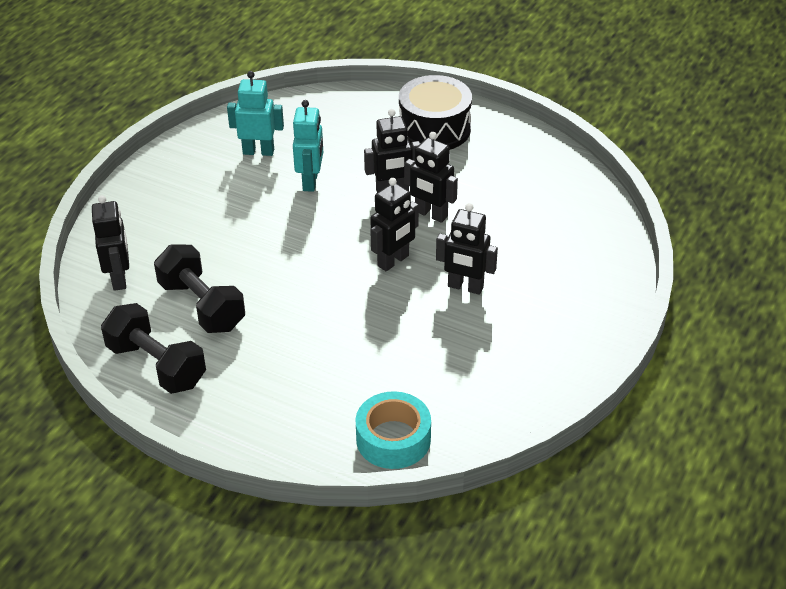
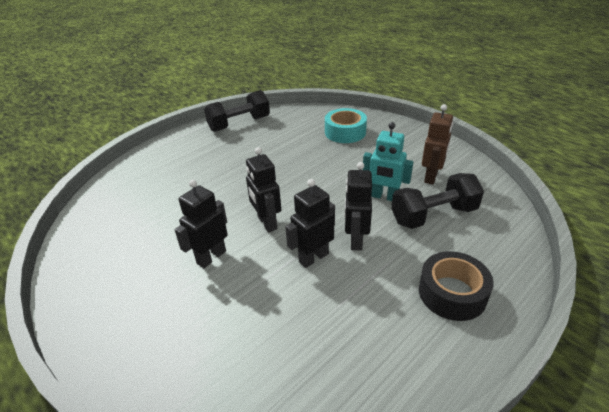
camera: 110 degrees right, 5 degrees down
black robot [92,195,129,291] -> none
black dumbbell [154,245,245,333] -> black dumbbell moved to [391,173,484,229]
turquoise robot [227,71,284,156] -> brown robot [422,104,453,184]
turquoise tape [356,391,431,469] -> turquoise tape moved to [325,108,367,143]
black drum [399,75,472,150] -> black tape [419,251,494,321]

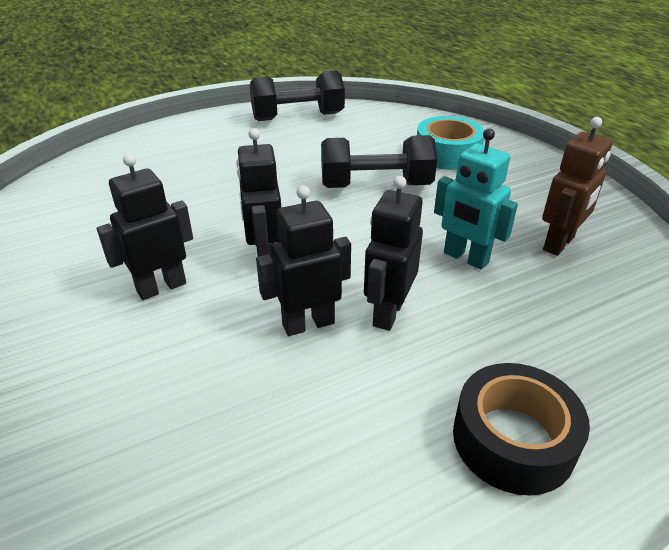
camera: 15 degrees right, 0 degrees up
black dumbbell [391,173,484,229] -> black dumbbell moved to [321,135,437,188]

